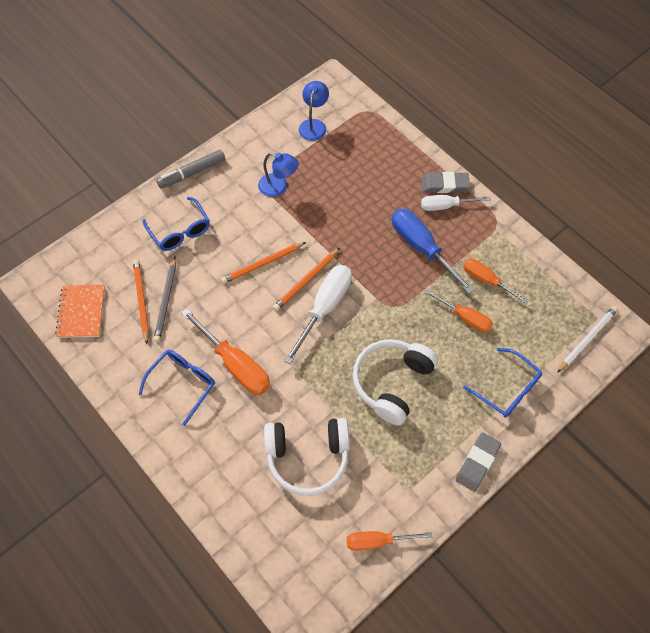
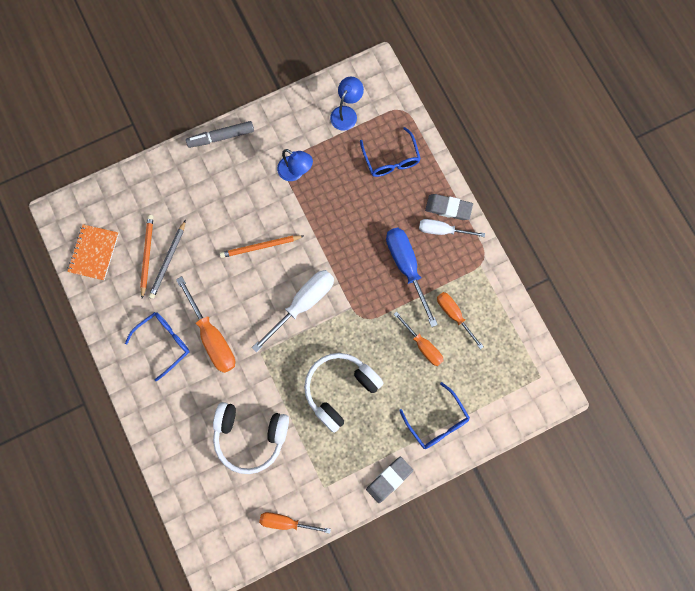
camera: 15 degrees right, 15 degrees up
blue glasses [143,197,210,251] -> blue glasses moved to [360,127,421,177]
orange pencil [273,248,340,311] -> none
white pencil [557,306,618,373] -> none

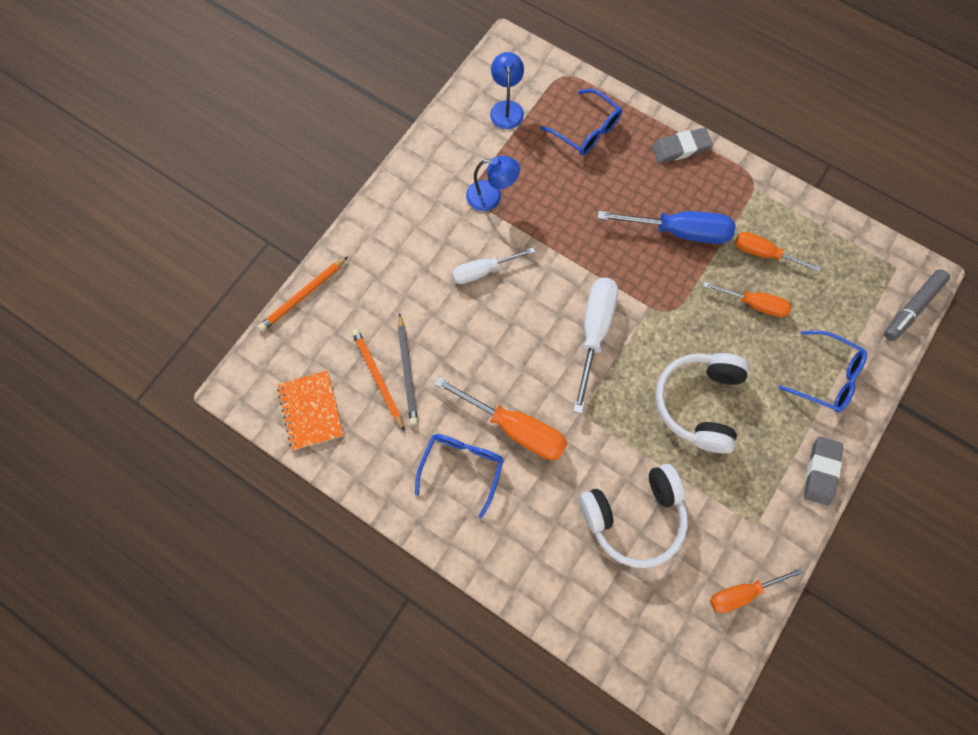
camera: 30 degrees left, 5 degrees down
grey marker [186,121,254,148] -> grey marker moved to [884,270,950,341]
orange pencil [220,235,304,258] -> orange pencil moved to [258,256,348,332]
blue screwdriver [386,228,438,327] -> blue screwdriver turned 150 degrees clockwise [597,211,736,244]
white screwdriver [419,219,485,237] -> white screwdriver moved to [452,247,535,284]

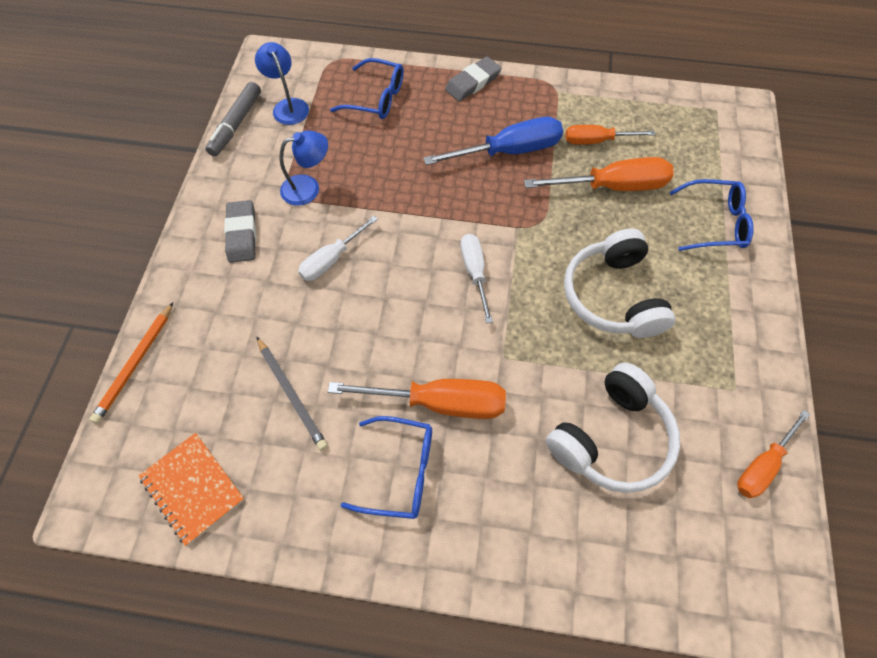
camera: 25 degrees left, 10 degrees down
orange pencil [352,329,404,431] -> none
blue glasses [415,434,504,518] -> blue glasses turned 105 degrees clockwise [341,416,432,519]
white screwdriver [573,278,618,414] -> white screwdriver [460,234,493,323], size x0.63
orange screwdriver [703,281,792,317] -> orange screwdriver [524,157,674,191], size x1.58
grey eraser [804,437,843,506] -> grey eraser moved to [224,200,256,263]
grey marker [884,270,950,341] -> grey marker moved to [205,82,261,156]

